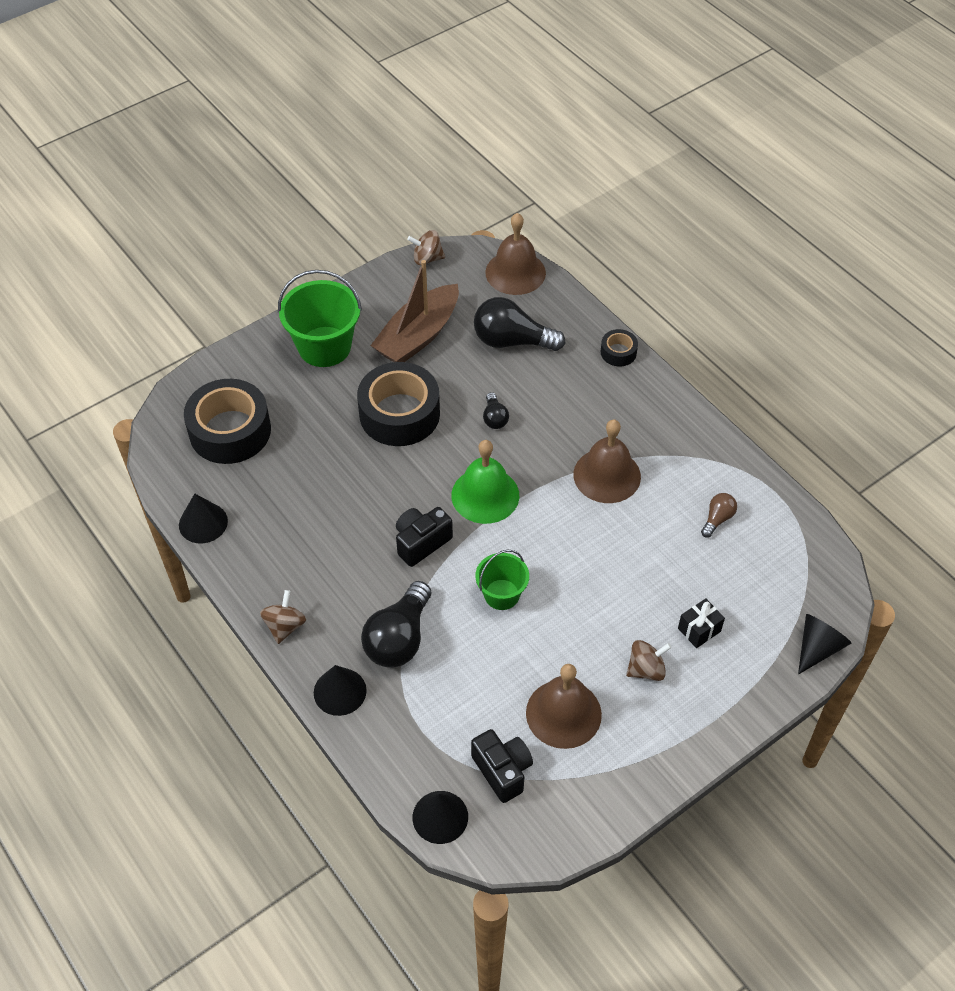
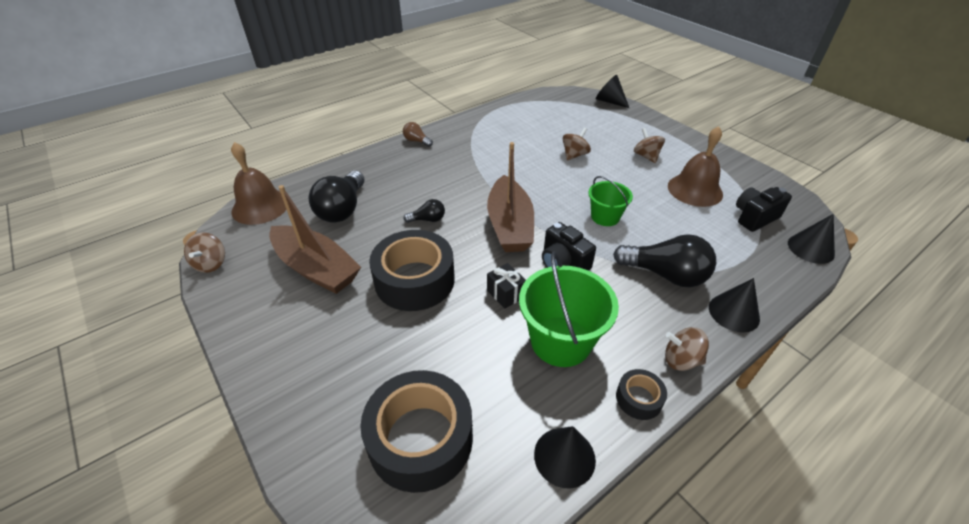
camera: 90 degrees left, 10 degrees down
green bucket [278,270,362,367] -> green bucket moved to [519,252,619,367]
green bell [451,440,519,524] -> brown boat [487,142,534,252]
brown bell [573,419,641,503] -> none
black tape [601,329,638,366] -> black tape moved to [616,369,667,420]
black gift [678,598,725,648] -> black gift moved to [487,263,526,309]
brown light bulb [701,493,737,538] -> brown light bulb moved to [403,122,433,147]
none -> brown spinning top [563,128,591,161]

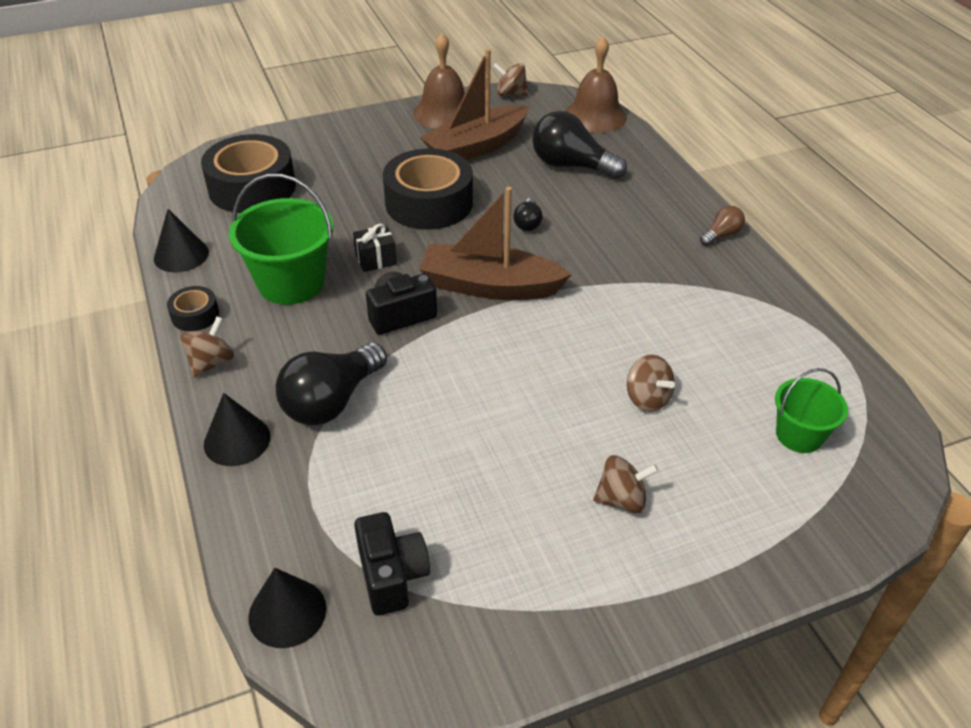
camera: 105 degrees right, 0 degrees up
green bucket [588,176,633,226] -> green bucket moved to [775,368,848,453]
black cone [596,75,629,108] -> none
brown bell [668,126,723,207] -> brown bell moved to [413,33,465,129]

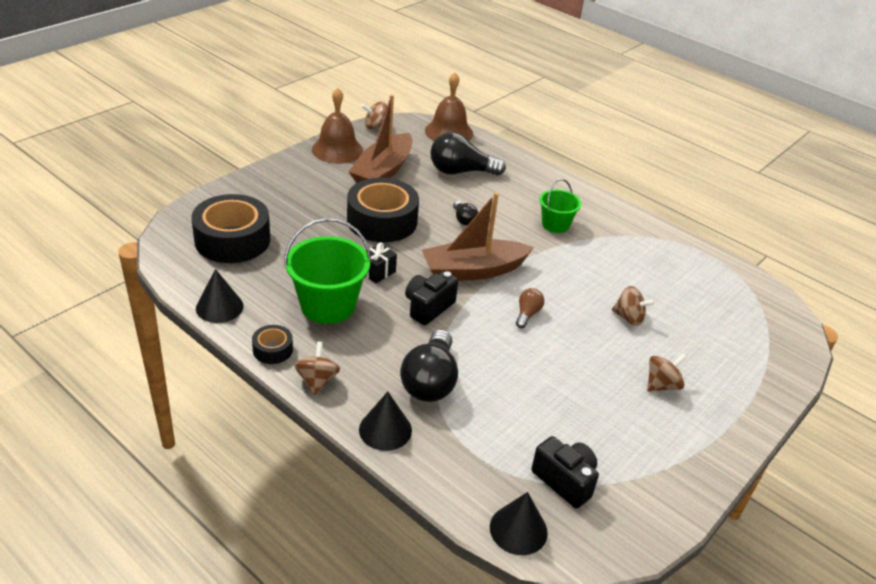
camera: 30 degrees left, 5 degrees down
brown light bulb [700,206,745,246] -> brown light bulb moved to [516,288,544,328]
green bucket [775,368,848,453] -> green bucket moved to [539,179,581,233]

